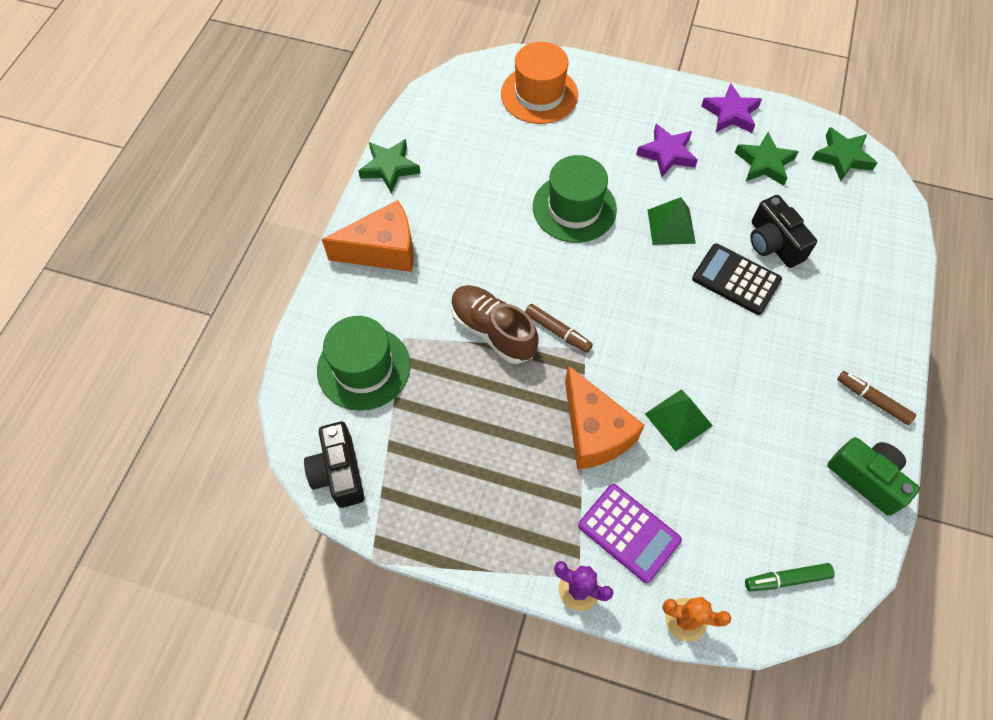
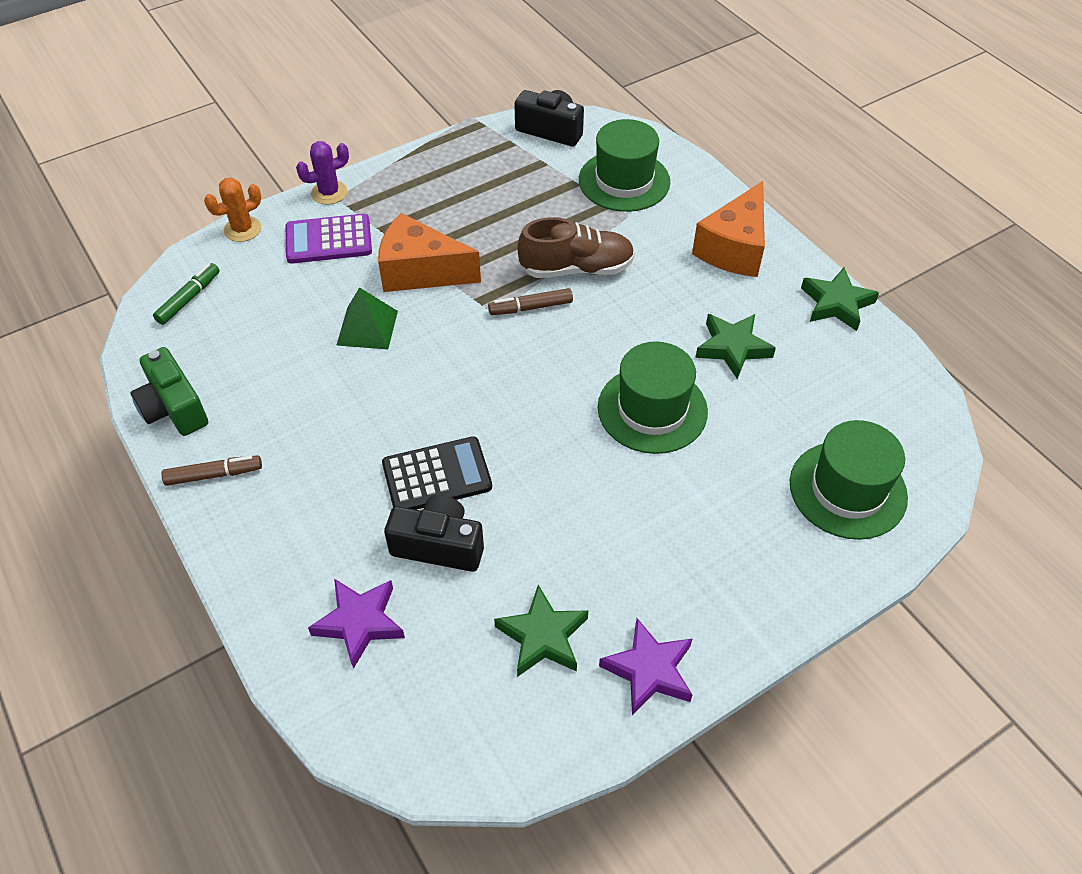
camera: 130 degrees right, 10 degrees down
orange hat [501,42,578,124] -> green hat [790,420,908,540]
purple star [636,124,698,178] -> purple star moved to [308,579,405,669]
green pyramid [648,197,696,245] -> none
green star [812,127,877,181] -> green star moved to [695,314,776,379]
green camera [827,437,920,516] -> green camera turned 60 degrees clockwise [130,347,208,436]

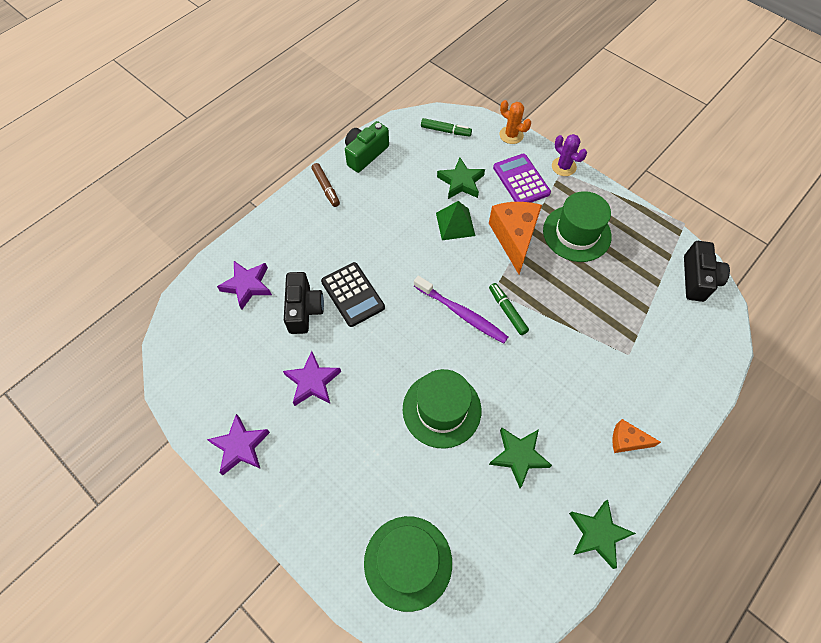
camera: 75 degrees right, 10 degrees up
brown marker [488,288,573,315] -> green marker [489,283,529,335]
green star [494,585,588,677] -> green star moved to [437,158,485,199]
brown shoe [518,217,635,278] -> none
green hat [579,119,670,212] -> green hat moved to [543,191,612,262]
orange cheese [692,181,765,277] -> orange cheese [612,419,661,453], size x0.53
none -> purple star [283,351,341,406]
none -> purple toothbrush [414,276,508,343]

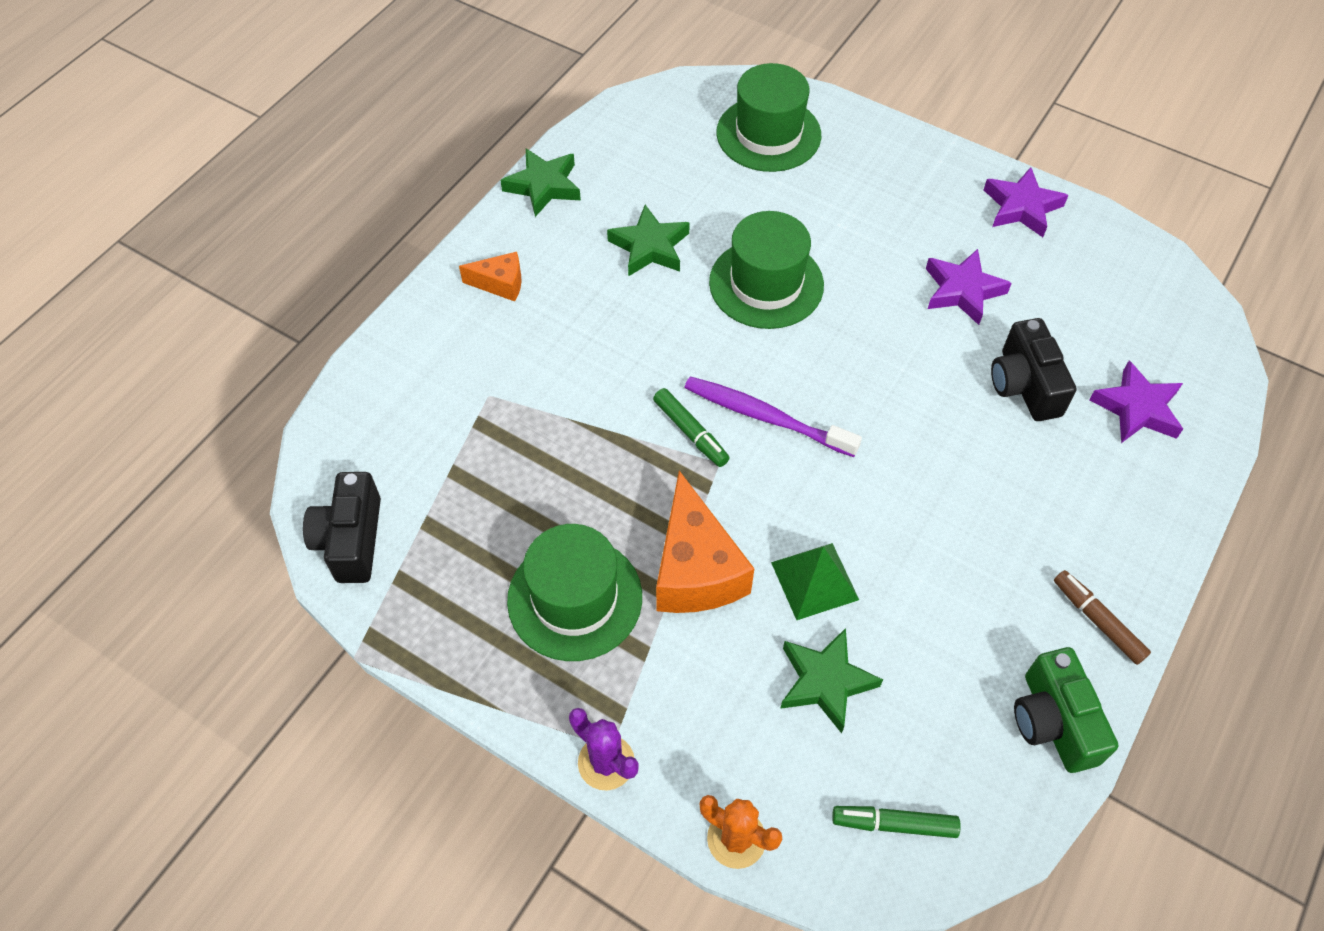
camera: 170 degrees right, 5 degrees down
black calculator [321,262,385,327] -> none
green camera [345,121,389,173] -> green camera turned 135 degrees clockwise [1014,647,1119,773]
purple calculator [493,154,551,203] -> none

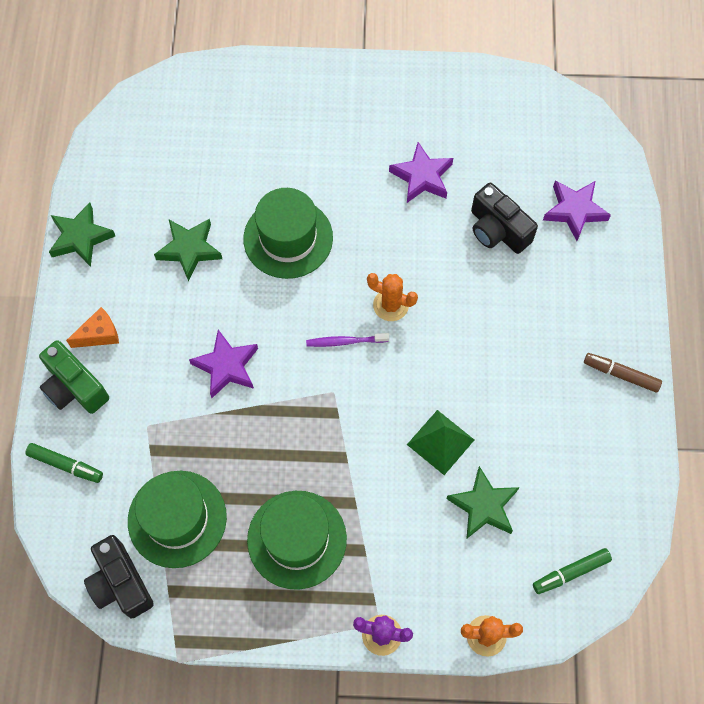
camera: 30 degrees left, 10 degrees up
green marker [653,388,730,467] -> green marker moved to [25,443,103,483]
orange cheese [656,471,755,613] -> none
purple toothbrush [684,376,862,457] -> purple toothbrush [306,333,389,347], size x0.59
green hat [716,63,821,172] -> green hat moved to [128,471,227,568]
purple star [984,167,1068,237] -> purple star moved to [189,330,258,398]
green camera [1014,647,1119,773] -> green camera moved to [39,340,109,414]
none -> orange cactus [367,273,418,321]

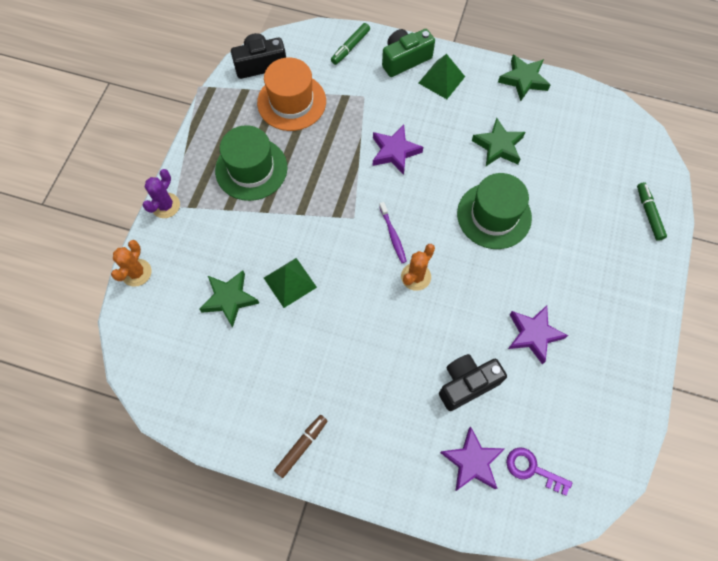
camera: 105 degrees right, 0 degrees up
orange cheese [66,307,119,348] -> green pyramid [419,54,465,99]
green hat [128,471,227,568] -> orange hat [257,57,326,131]
purple toothbrush [306,333,389,347] -> purple toothbrush turned 150 degrees clockwise [379,202,407,263]
green marker [533,548,612,594] -> green marker moved to [637,182,667,241]
none -> purple key [506,447,572,496]

